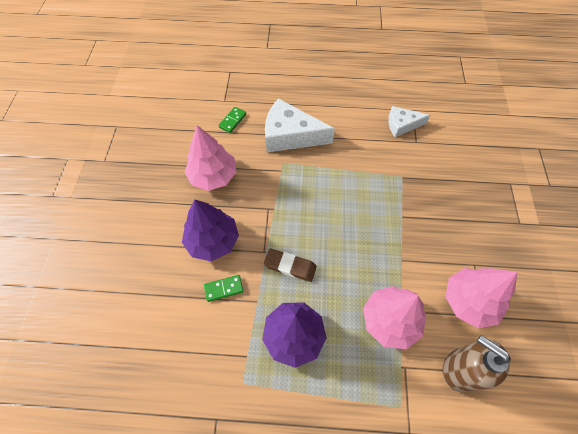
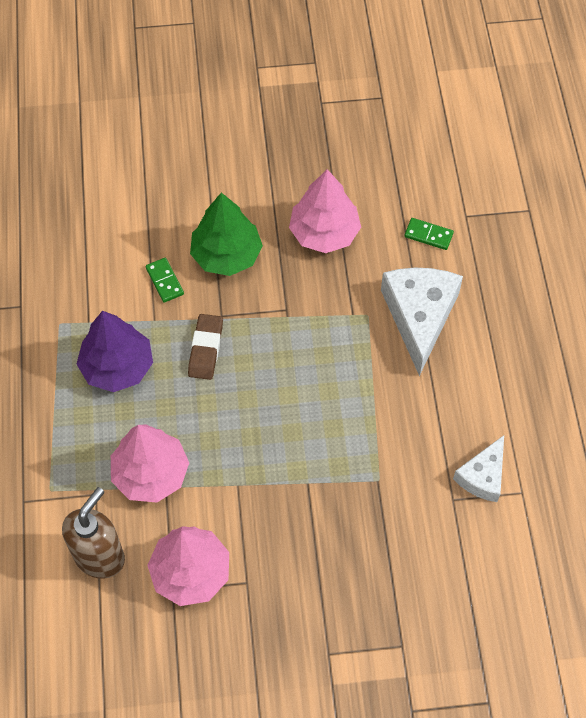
camera: 80 degrees right, 0 degrees up
purple tree [182,200,239,261] -> green tree [190,193,263,276]
white cheese [388,106,430,137] -> white cheese turned 135 degrees counterclockwise [453,435,504,502]

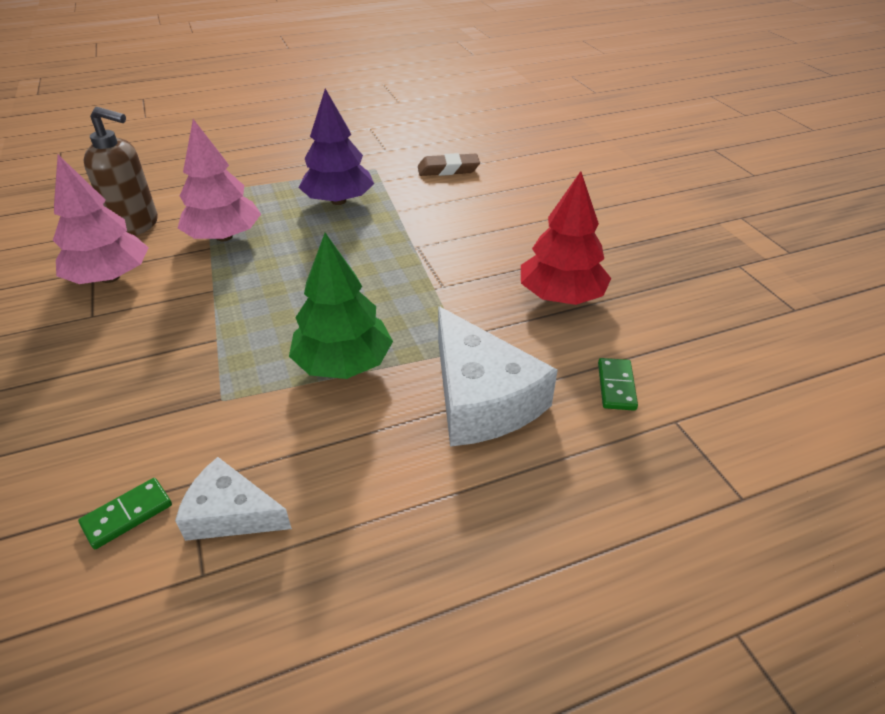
camera: 75 degrees right, 20 degrees down
green domino [146,258,184,303] -> green domino moved to [78,478,172,549]
brown eraser [188,314,223,380] -> brown eraser moved to [418,153,480,176]
green tree [190,193,263,276] -> green tree moved to [289,233,393,379]
pink tree [289,169,361,253] -> red tree [521,171,611,305]
white cheese [381,268,463,376] -> white cheese turned 75 degrees clockwise [438,306,558,447]

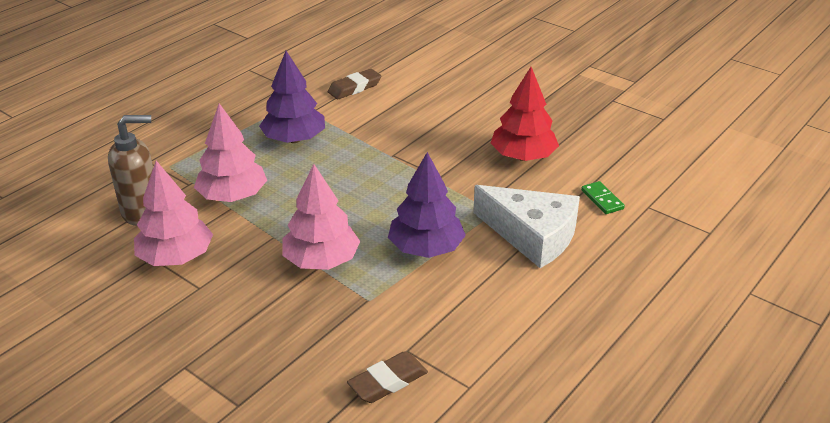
camera: 30 degrees left, 5 degrees down
green domino [78,478,172,549] -> brown eraser [347,351,428,403]
white cheese [175,457,292,541] -> none
green tree [289,233,393,379] -> purple tree [388,152,466,258]
none -> pink tree [282,164,360,270]

